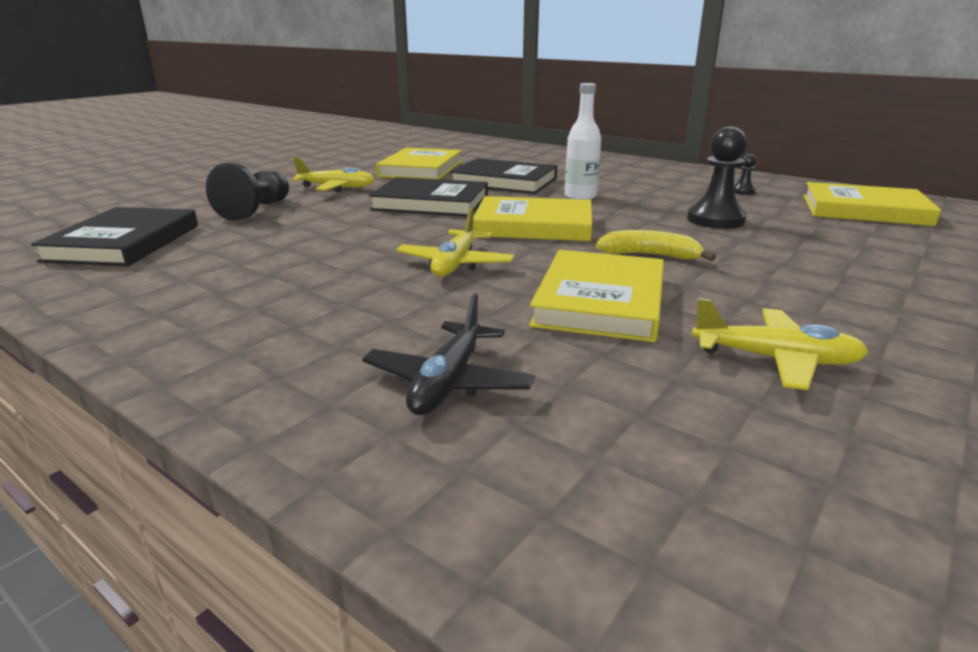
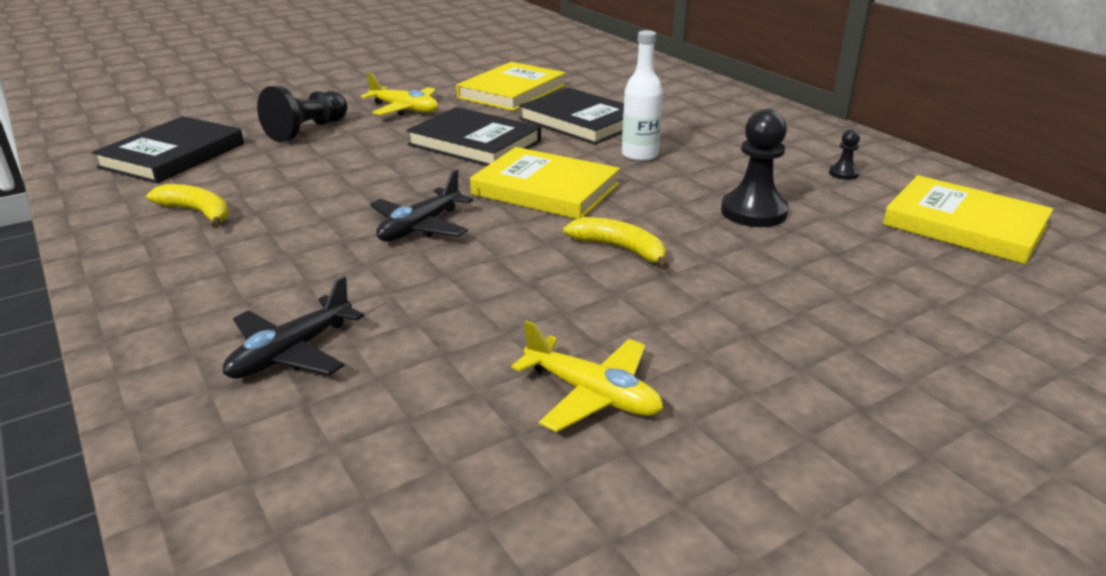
camera: 20 degrees right, 5 degrees up
yellow plane [396,208,515,277] -> black plane [370,169,473,242]
yellow book [529,250,664,342] -> none
none -> yellow banana [146,184,229,228]

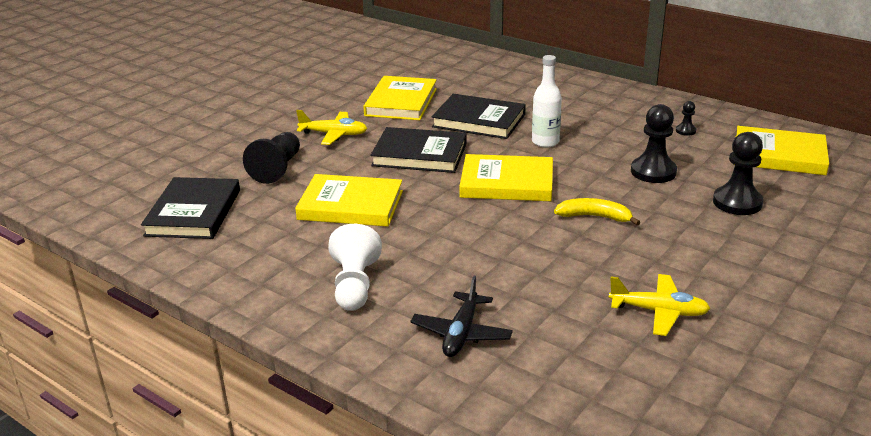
camera: 20 degrees left, 0 degrees up
yellow banana [146,184,229,228] -> none
black plane [370,169,473,242] -> none
none -> yellow book [295,174,403,227]
none -> white pawn [328,224,382,311]
none -> black pawn [713,132,763,215]

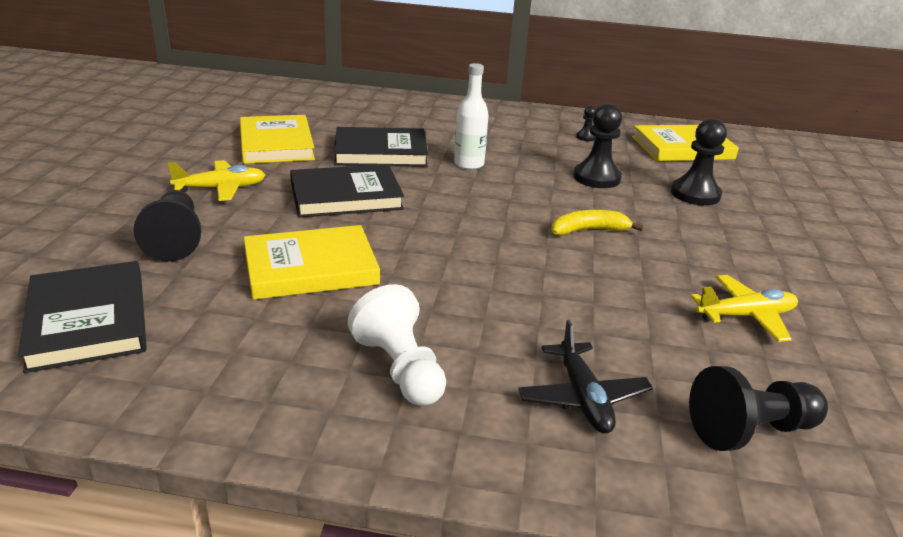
camera: 30 degrees left, 0 degrees up
yellow book [460,154,553,201] -> none
none -> black pawn [689,366,828,451]

